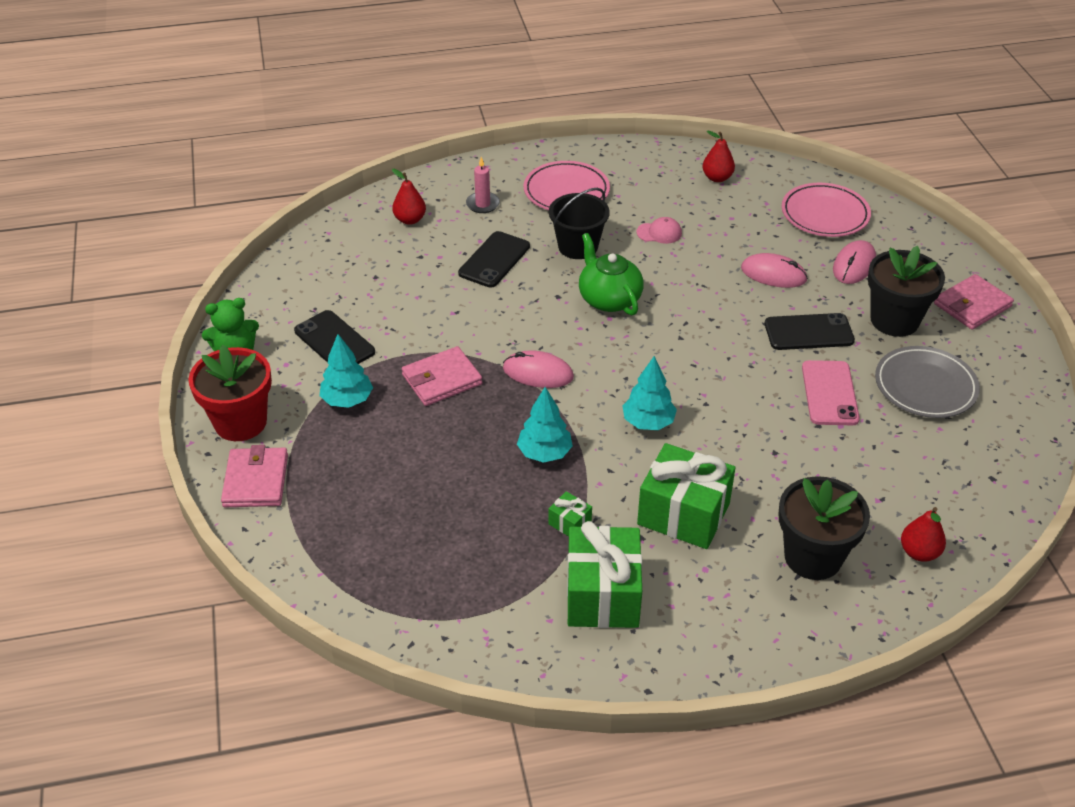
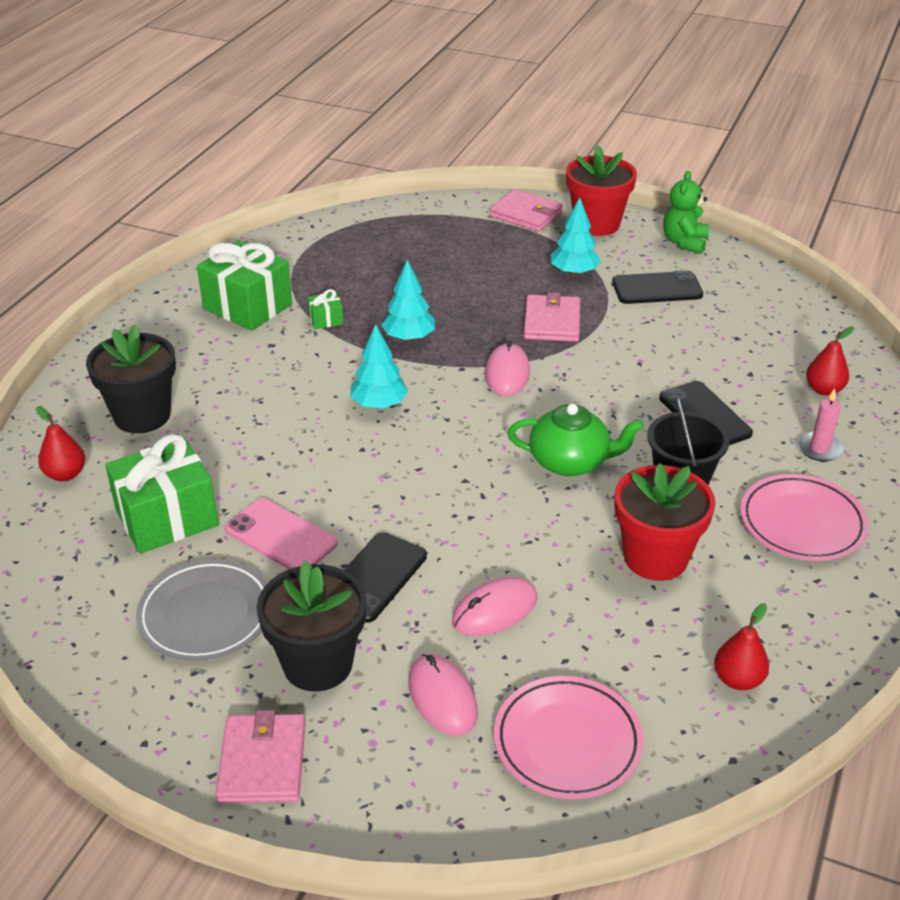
camera: 125 degrees right, 5 degrees down
pink mouse [503,350,574,388] -> pink mouse turned 45 degrees counterclockwise [485,340,530,396]
pink cap [636,217,682,244] -> red flower pot [614,463,716,581]
green gift [637,443,736,549] -> green gift moved to [105,434,219,554]

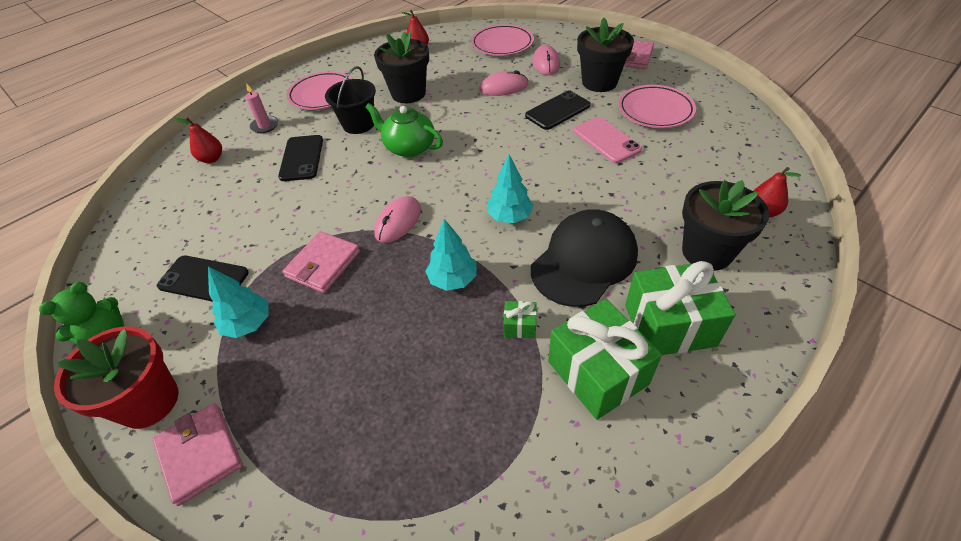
camera: 155 degrees left, 10 degrees up
green gift [105,434,219,554] -> green gift moved to [625,261,736,355]
grey plate [136,559,267,661] -> pink plate [618,85,696,128]
red flower pot [614,463,716,581] -> black flower pot [374,32,429,103]
none -> black cap [531,209,638,307]

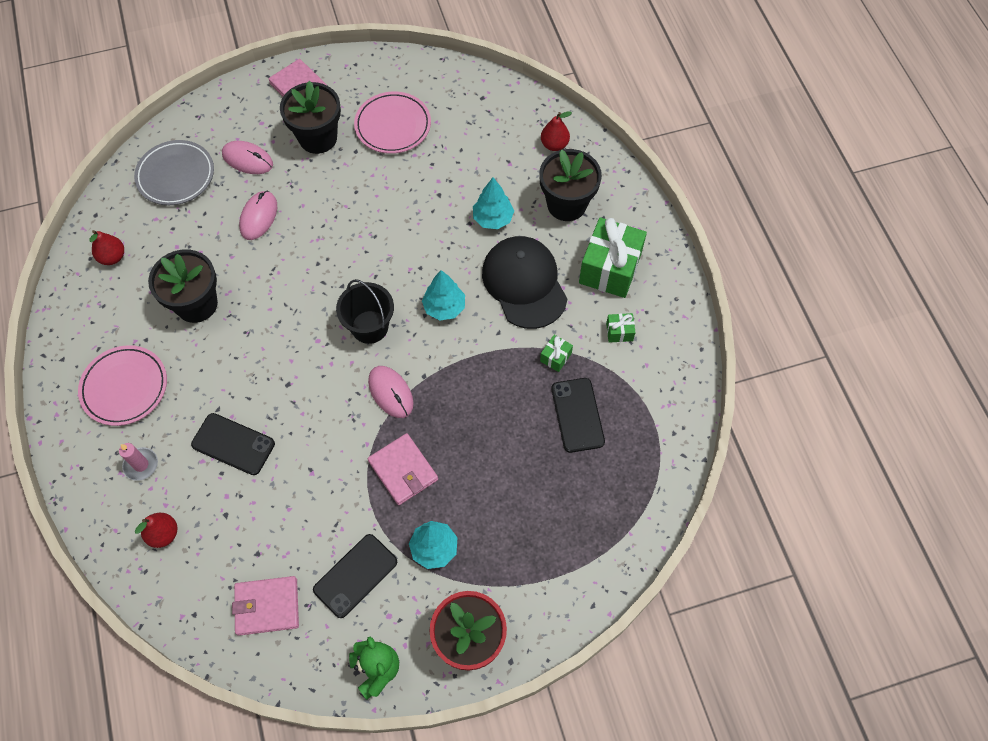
camera: 65 degrees left, 15 degrees up
pink wallet [152,403,243,506] -> pink wallet moved to [232,576,299,636]
black bucket [325,66,376,134] -> black bucket moved to [336,279,394,344]
green teapot [365,103,443,157] -> none
turquoise tree [426,219,477,291] -> turquoise tree moved to [473,177,514,229]
pink plate [471,24,534,56] -> grey plate [134,140,214,205]
black phone [525,90,591,130] -> black phone moved to [551,378,605,453]
green gift [548,299,662,420] -> green gift [606,313,636,343], size x0.44
pink phone [573,117,642,163] -> none

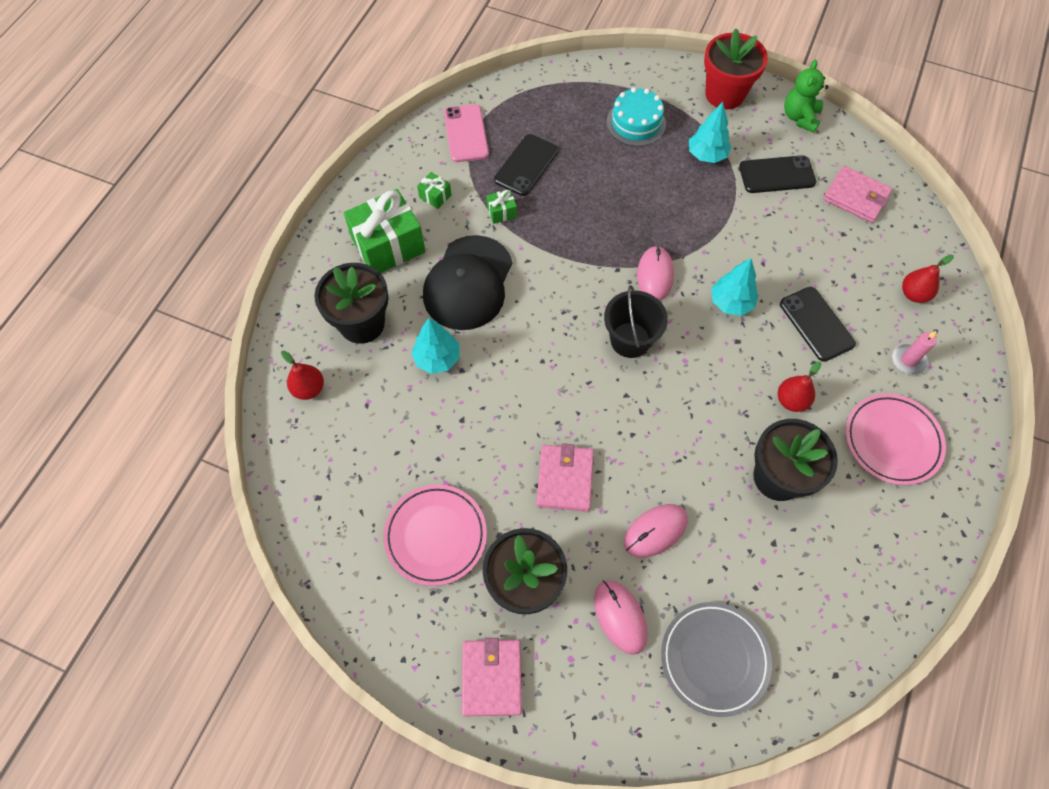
camera: 140 degrees left, 0 degrees up
red pear [89,230,124,265] -> red pear moved to [778,361,821,412]
pink wallet [368,433,438,505] -> pink wallet moved to [536,443,594,512]
turquoise tree [422,270,465,321] -> turquoise tree moved to [711,258,759,316]
none -> pink phone [444,104,489,162]
none -> turquoise cake [606,87,666,146]

